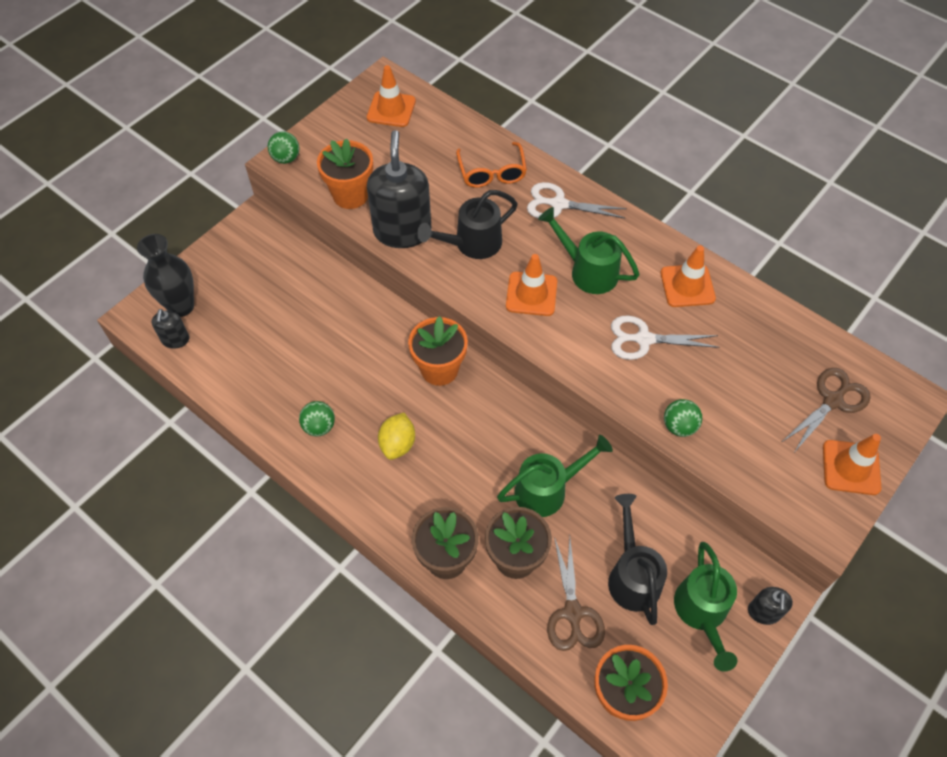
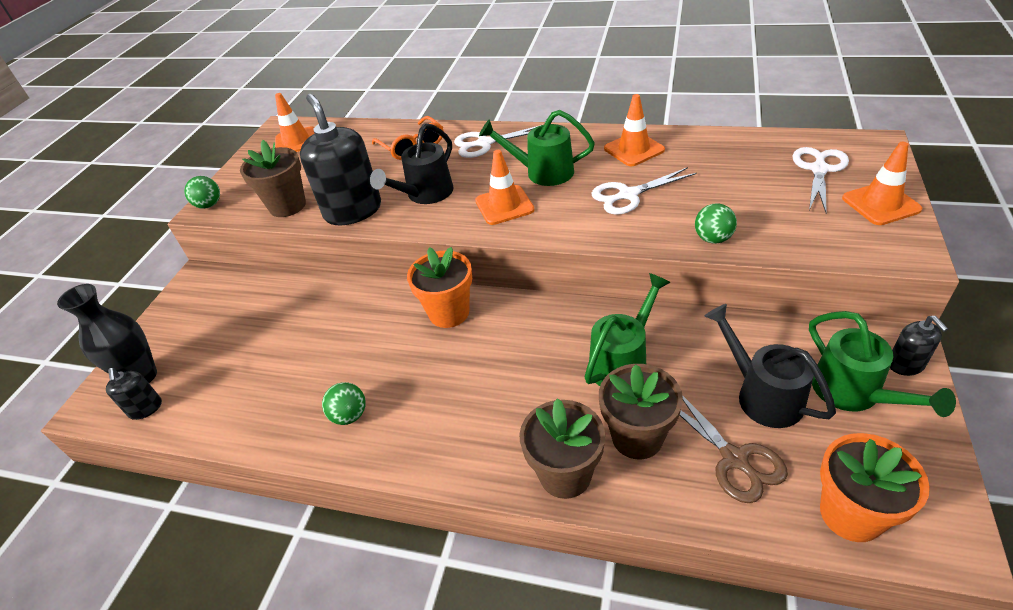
camera: 20 degrees left, 15 degrees down
orange flower pot [317,138,373,209] -> brown flower pot [240,140,306,217]
yellow lemon [378,413,415,460] -> none
brown scissors [782,368,871,451] -> white scissors [792,147,849,214]

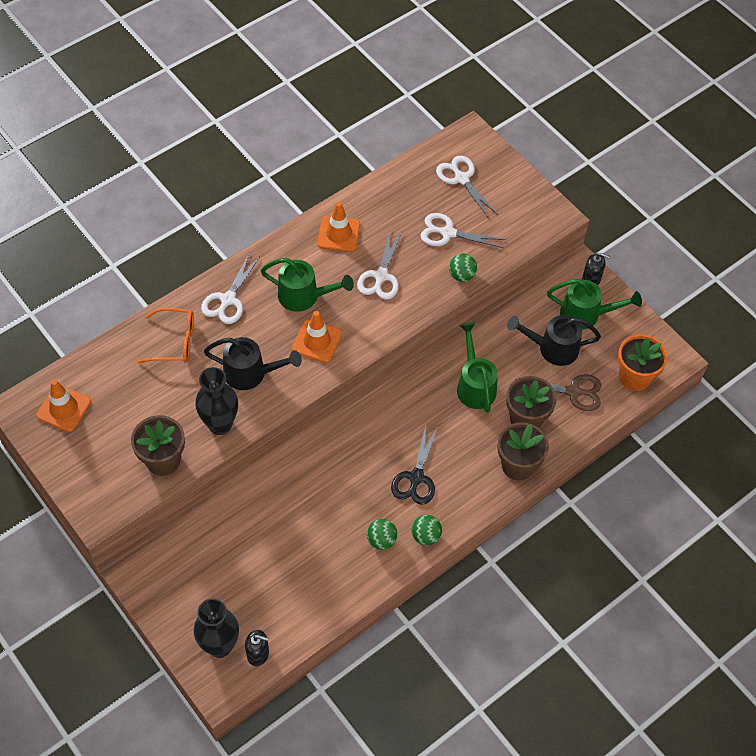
camera: 60 degrees left, 15 degrees up
green ball [184,176,220,209] -> green ball moved to [412,515,442,545]
black soap dispenser [300,94,381,225] -> black vase [195,367,238,435]
black watering can [370,123,454,204] -> black watering can turned 60 degrees counterclockwise [204,337,302,390]
orange flower pot [407,247,472,328] -> none
green watering can [479,110,595,186] -> green watering can turned 120 degrees counterclockwise [261,258,354,312]
orange traffic cone [842,142,923,225] -> none
none -> black scissors [391,425,438,505]
none -> white scissors [420,213,506,248]

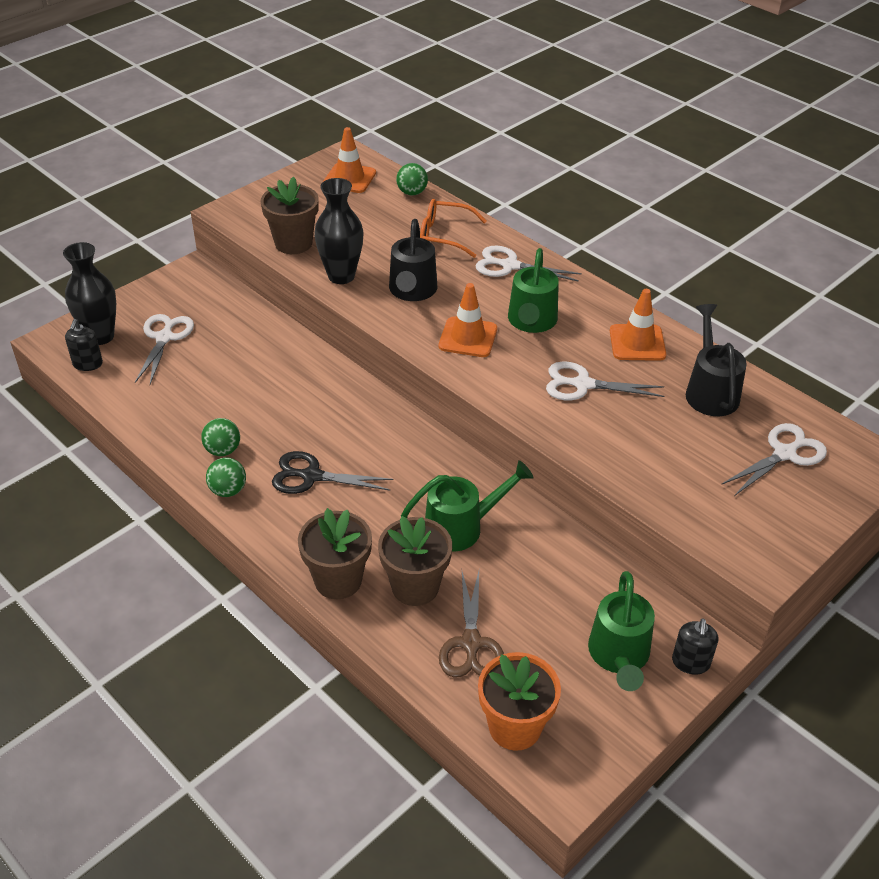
camera: 85 degrees right, 15 degrees down
orange glasses [138,308,194,363] -> orange glasses turned 105 degrees clockwise [420,199,487,258]
white scissors [420,213,506,248] -> white scissors moved to [135,314,194,384]
green ball [449,253,477,282] -> green ball moved to [396,163,428,196]
black watering can [507,315,601,366] -> black watering can moved to [686,304,747,416]

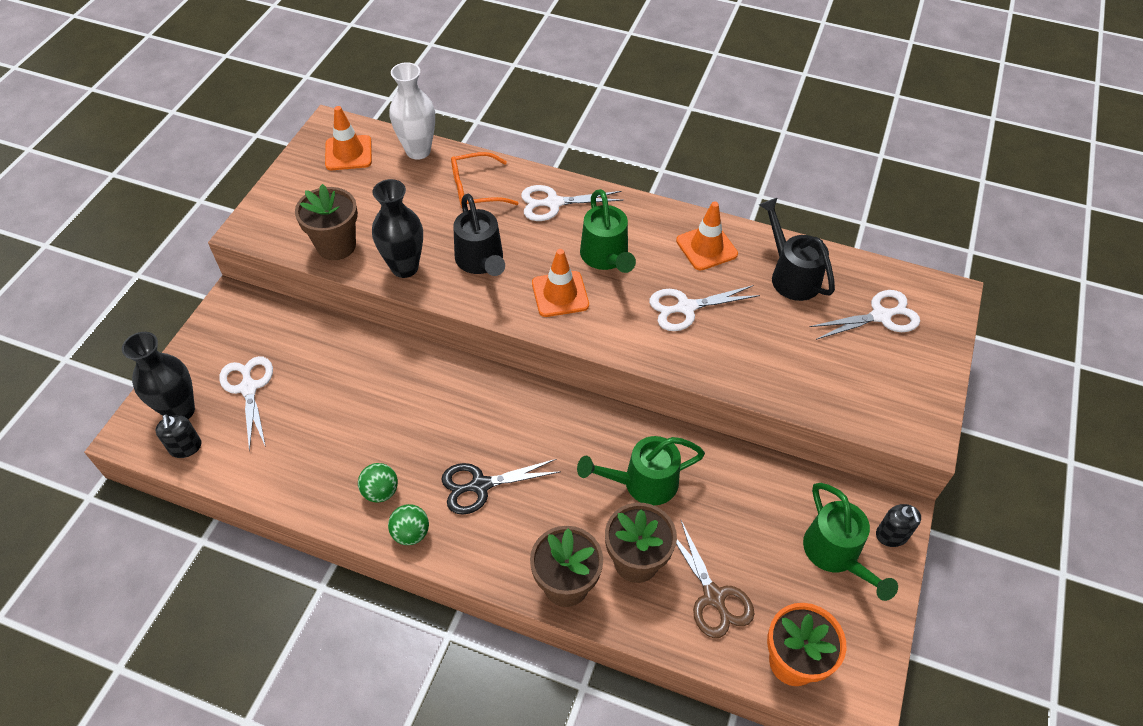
camera: 25 degrees left, 10 degrees up
green ball [396,163,428,196] -> white vase [389,62,435,160]
green watering can [401,460,533,552] -> green watering can turned 150 degrees counterclockwise [577,436,705,505]
white scissors [721,423,827,495] -> white scissors turned 45 degrees clockwise [810,290,920,340]

